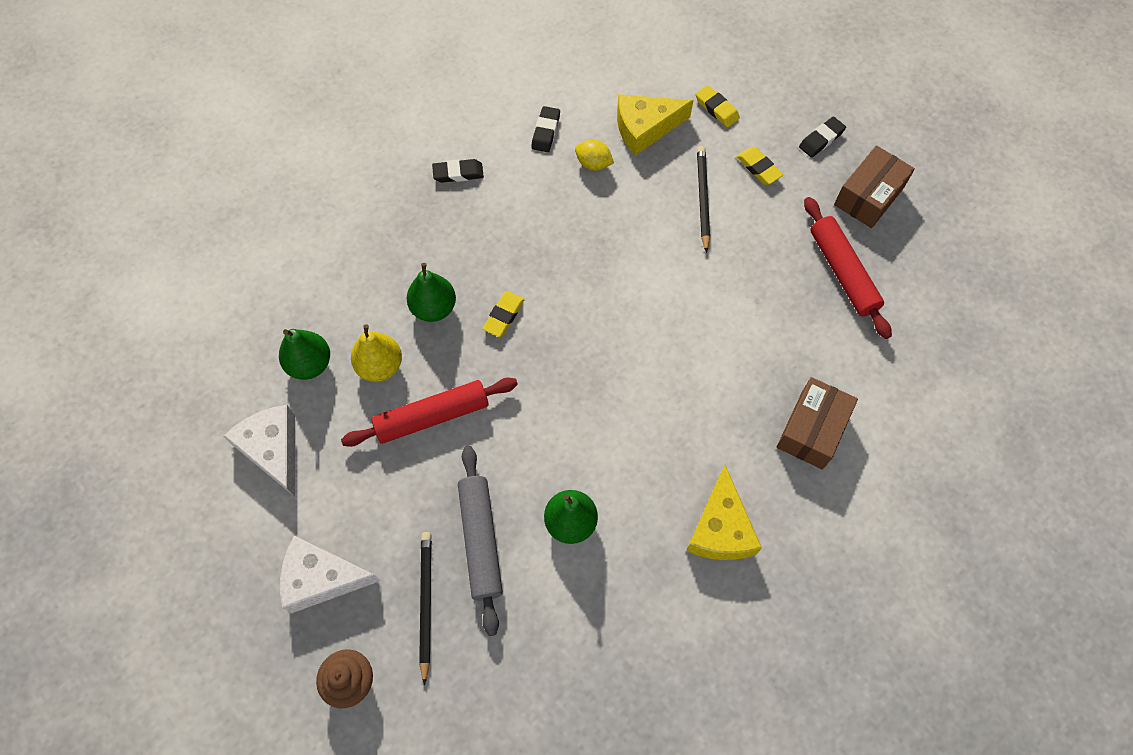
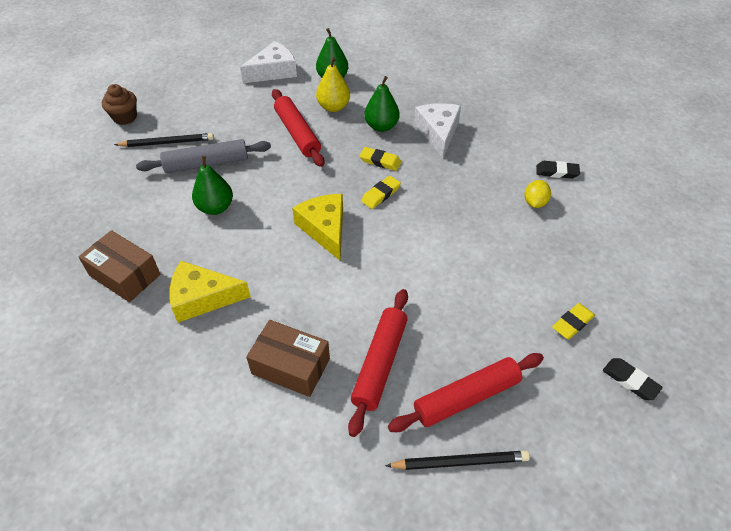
camera: 85 degrees right, 15 degrees down
white cheese [280,536,380,614] -> white cheese moved to [414,103,461,158]
black eraser [432,159,484,183] -> none
yellow cheese [617,94,694,155] -> yellow cheese moved to [292,194,343,260]
yellow eraser [695,85,740,127] -> yellow eraser moved to [361,176,401,209]
black pencil [697,146,710,253] -> black pencil moved to [385,451,530,470]
brown box [834,145,915,228] -> brown box moved to [79,230,161,302]
none -> red rolling pin [348,289,408,437]

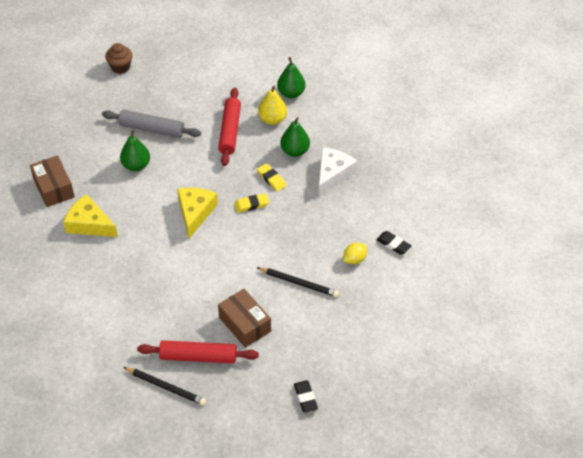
camera: 30 degrees right, 0 degrees up
black pencil [114,133,214,147] -> black pencil moved to [257,267,339,297]
white cheese [240,41,297,83] -> none
brown box [246,320,330,397] -> brown box moved to [218,289,271,348]
red rolling pin [348,289,408,437] -> none
yellow eraser [552,303,595,339] -> none

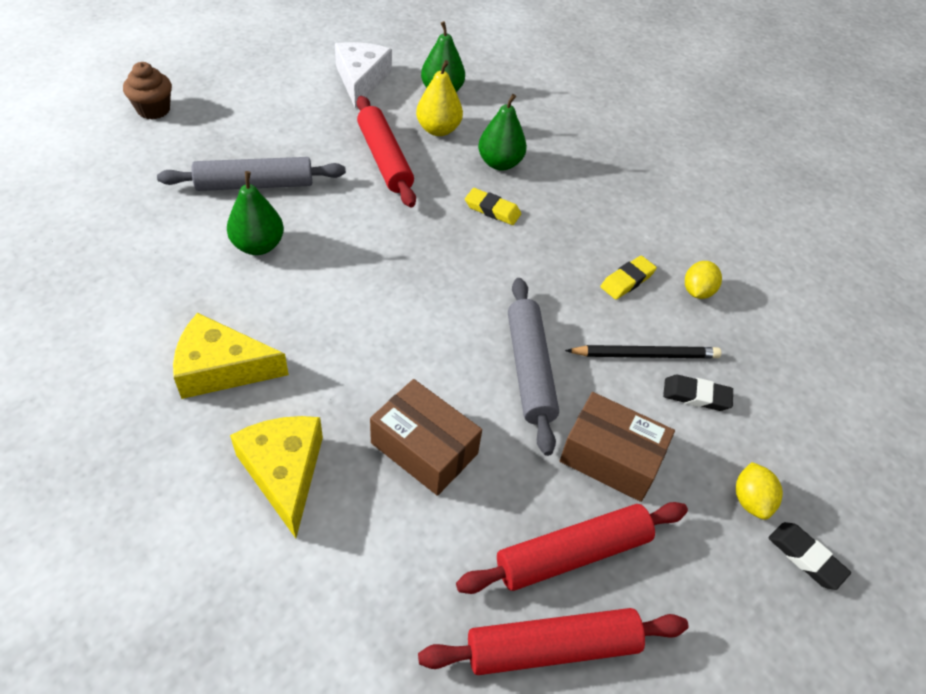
camera: 30 degrees left, 0 degrees up
brown box [30,155,75,207] -> brown box moved to [370,379,482,496]
black pencil [123,367,206,405] -> red rolling pin [418,608,689,675]
yellow cheese [177,188,218,239] -> yellow cheese moved to [230,416,323,538]
yellow eraser [234,193,269,213] -> yellow eraser moved to [601,256,657,300]
white cheese [319,147,357,196] -> white cheese moved to [335,42,392,108]
black eraser [376,231,412,255] -> black eraser moved to [663,375,733,411]
none -> grey rolling pin [508,278,559,456]
none -> yellow lemon [736,462,783,520]

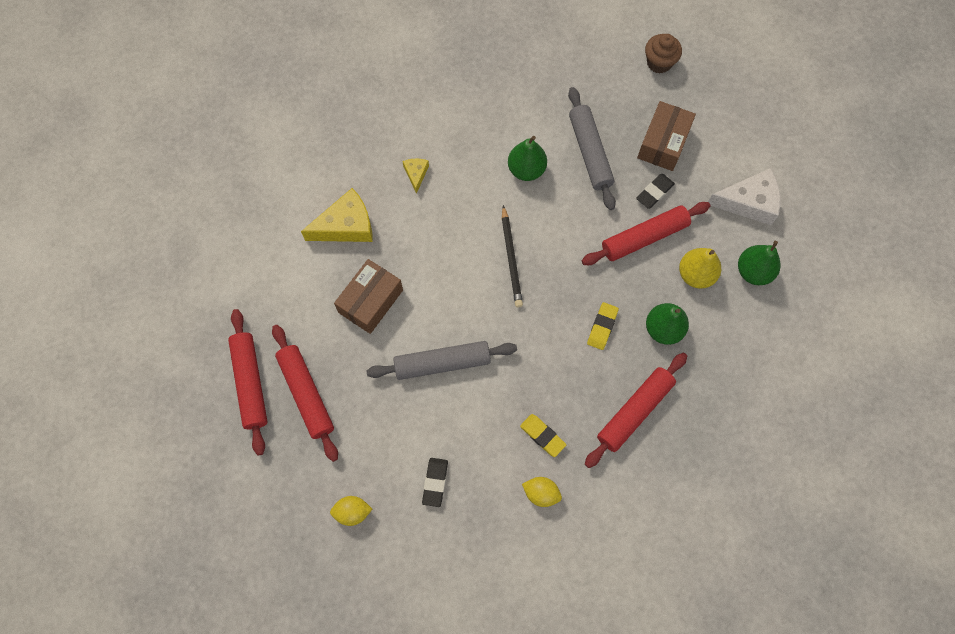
camera: 90 degrees right, 20 degrees up
yellow cheese [173,313,289,399] -> yellow cheese [403,159,429,194], size x0.51
brown box [560,392,675,502] -> brown box moved to [637,101,696,171]
black pencil [565,345,721,358] -> black pencil moved to [502,205,523,307]
black eraser [768,522,851,590] -> black eraser moved to [636,174,675,209]
none -> red rolling pin [585,353,687,468]

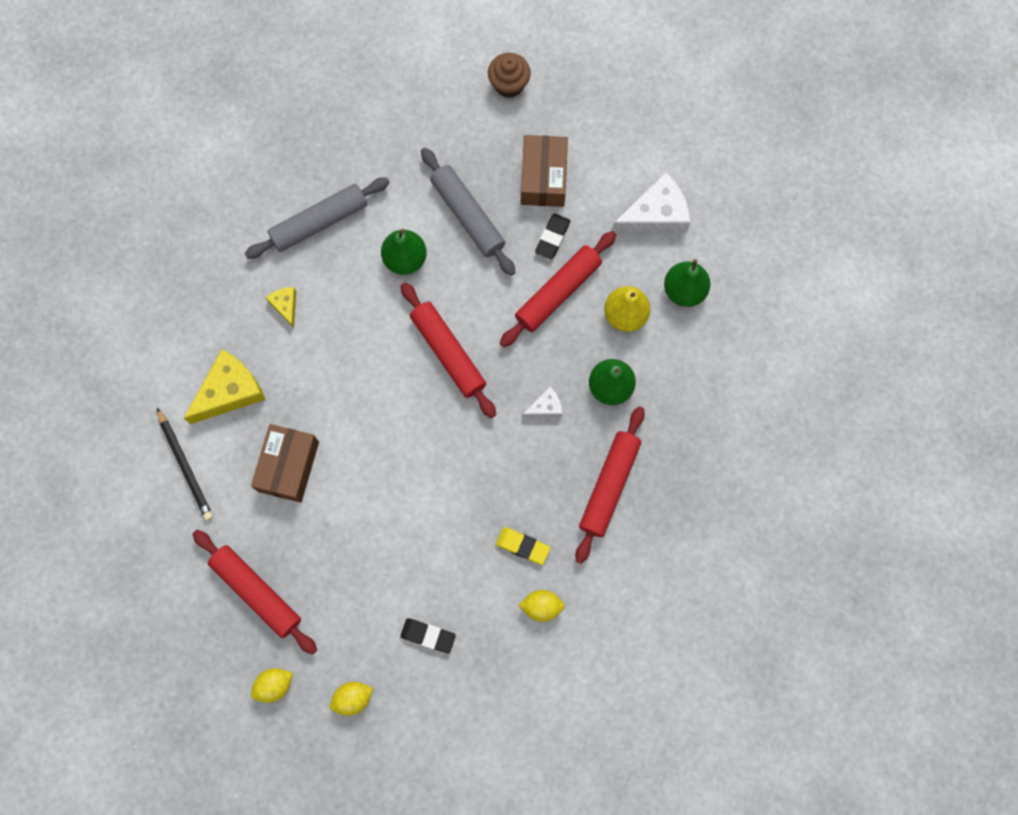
camera: 20 degrees left, 5 degrees up
red rolling pin [228,309,267,456] -> red rolling pin moved to [401,283,496,418]
grey rolling pin [366,341,517,380] -> grey rolling pin moved to [244,177,390,259]
black eraser [422,458,448,507] -> black eraser turned 60 degrees counterclockwise [400,618,456,654]
black pencil [502,205,523,307] -> black pencil moved to [157,408,213,521]
yellow eraser [587,302,619,350] -> white cheese [523,387,563,417]
none -> yellow lemon [251,668,293,703]

